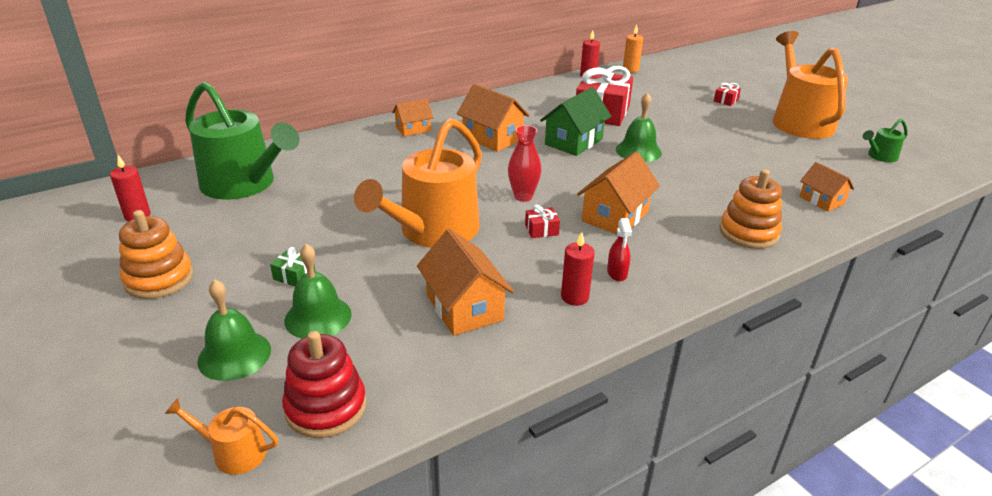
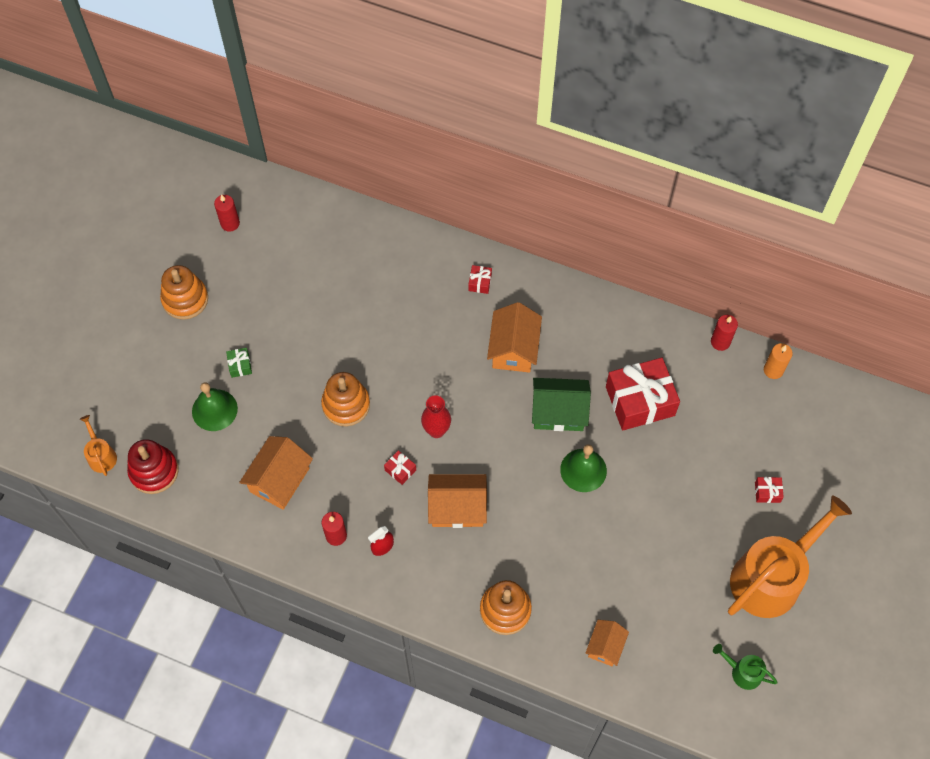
camera: 55 degrees right, 30 degrees up
green watering can [185,82,299,200] -> none
green bell [197,279,271,381] -> none
orange watering can [354,118,482,248] -> orange stacking toy [321,372,370,426]
orange house [392,98,433,137] -> red gift [468,265,492,294]

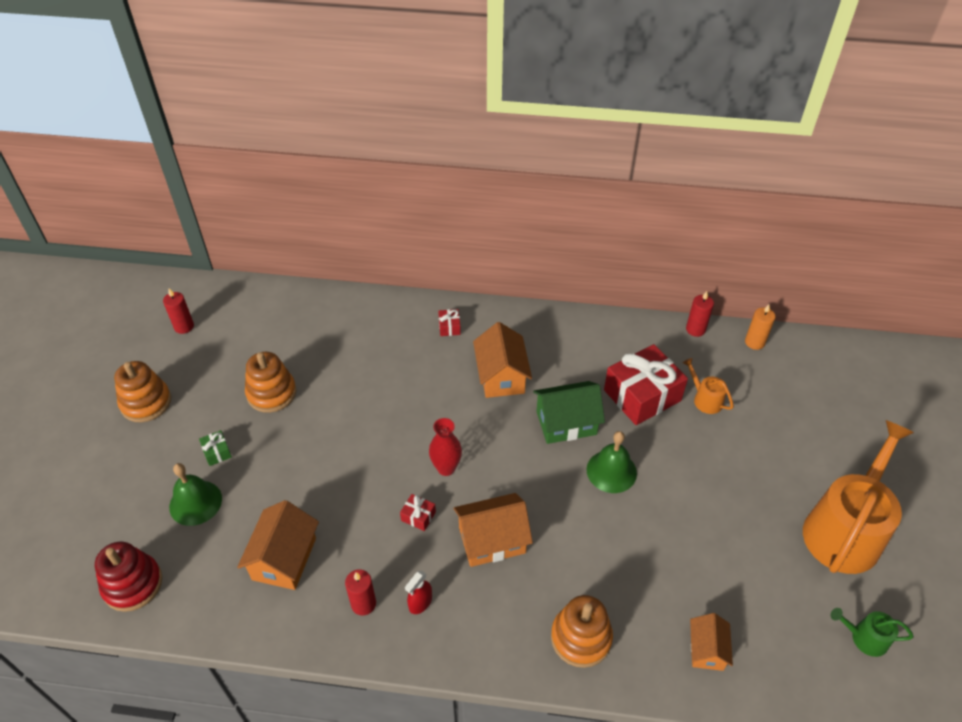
camera: 15 degrees left, 15 degrees down
orange watering can [80,415,117,476] -> orange watering can moved to [683,358,734,414]
orange stacking toy [321,372,370,426] -> orange stacking toy moved to [245,352,296,413]
red gift [755,477,784,503] -> none

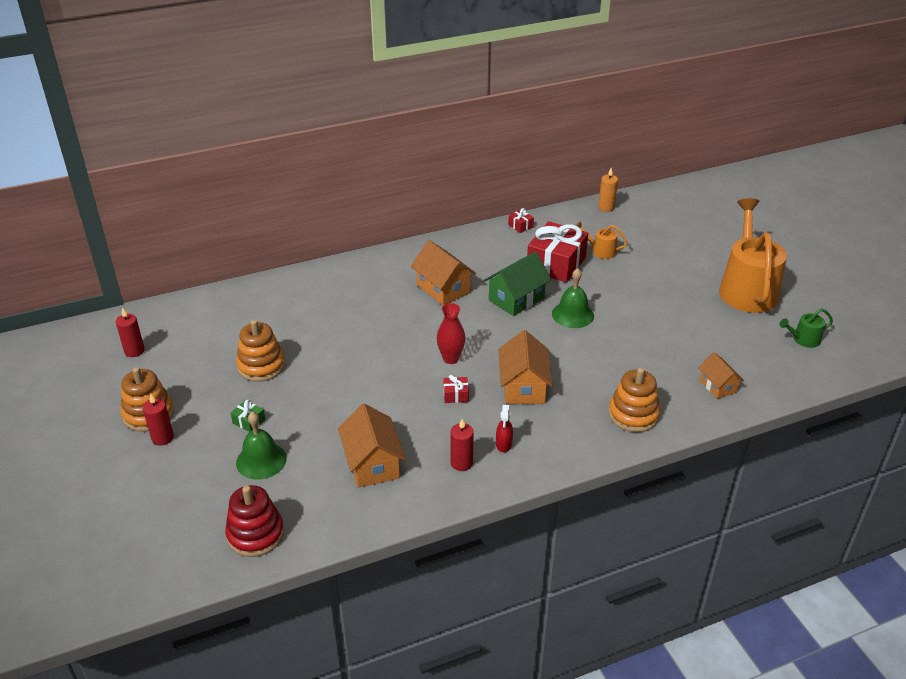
camera: 30 degrees left, 10 degrees down
red gift [438,309,461,336] -> red gift moved to [508,208,534,233]
orange house [454,493,533,567] -> orange house turned 45 degrees counterclockwise [499,330,553,404]
red candle [686,291,714,337] -> red candle moved to [143,393,174,446]

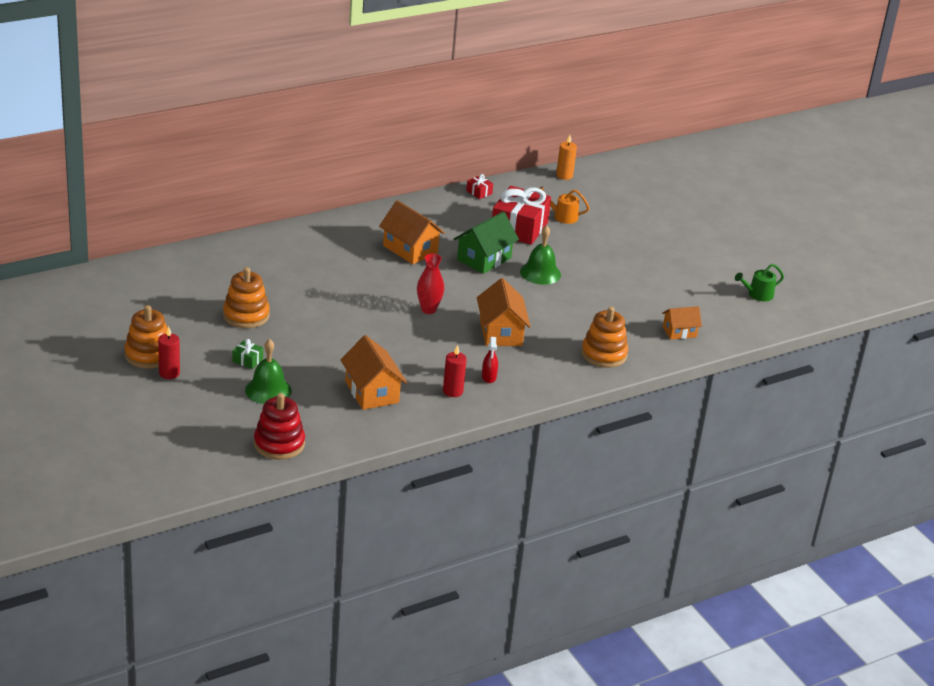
camera: 10 degrees left, 5 degrees down
red candle [116,307,145,357] -> none
red gift [443,375,469,403] -> none
orange house [698,352,744,399] -> orange house turned 75 degrees counterclockwise [662,306,702,340]
orange watering can [719,198,787,313] -> none

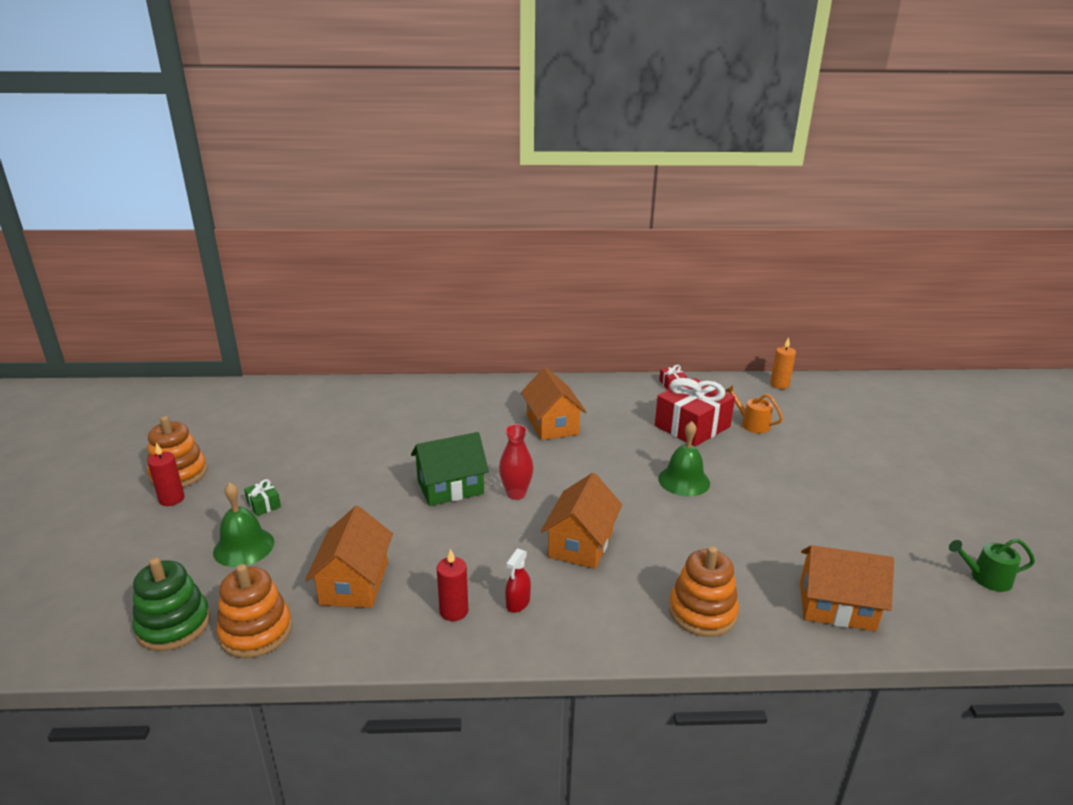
camera: 30 degrees right, 5 degrees down
orange stacking toy [223,267,270,328] -> orange stacking toy moved to [216,564,292,658]
red stacking toy [254,393,305,460] -> green stacking toy [133,558,211,651]
green house [454,212,519,274] -> green house moved to [411,432,489,506]
orange house [662,306,702,340] -> orange house [800,545,894,631], size x1.62

